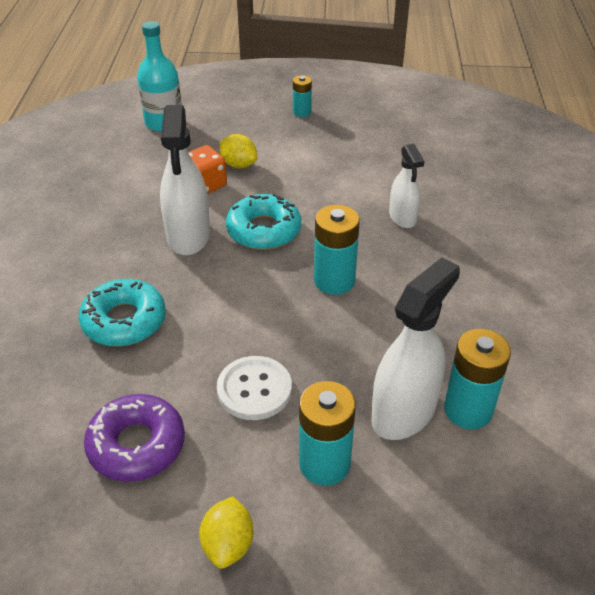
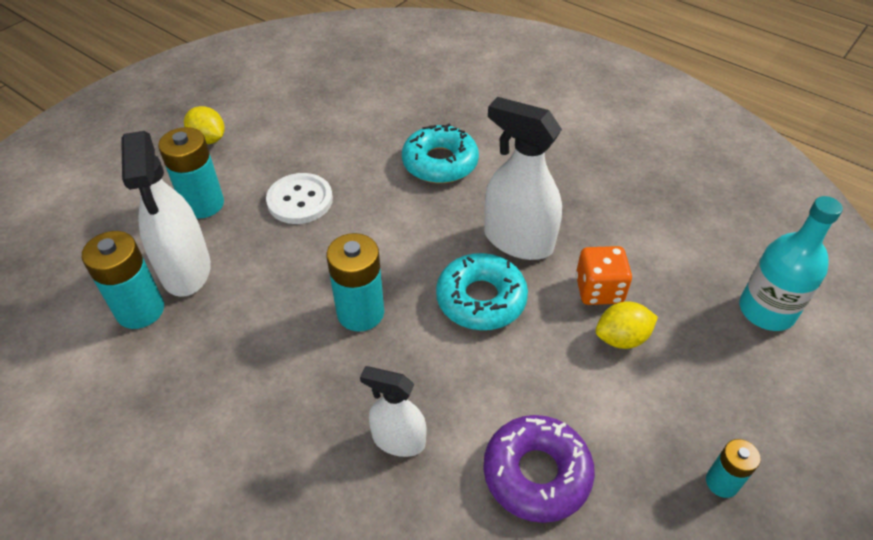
camera: 125 degrees right, 5 degrees up
purple donut [84,394,185,482] -> purple donut moved to [483,415,595,523]

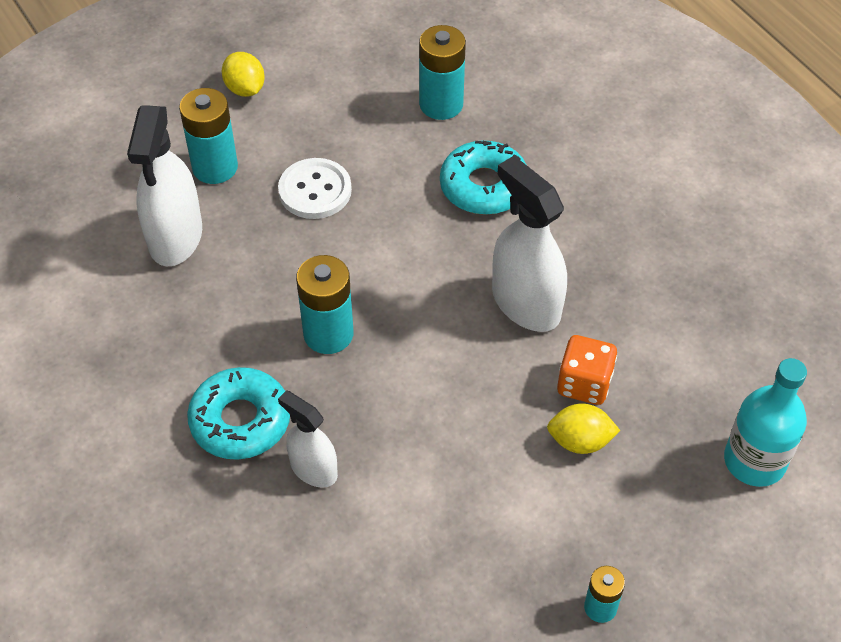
camera: 20 degrees right, 5 degrees up
turquoise battery [82,231,164,329] -> turquoise battery moved to [419,25,466,120]
turquoise donut [436,253,528,330] -> turquoise donut moved to [187,367,290,460]
purple donut [483,415,595,523] -> none

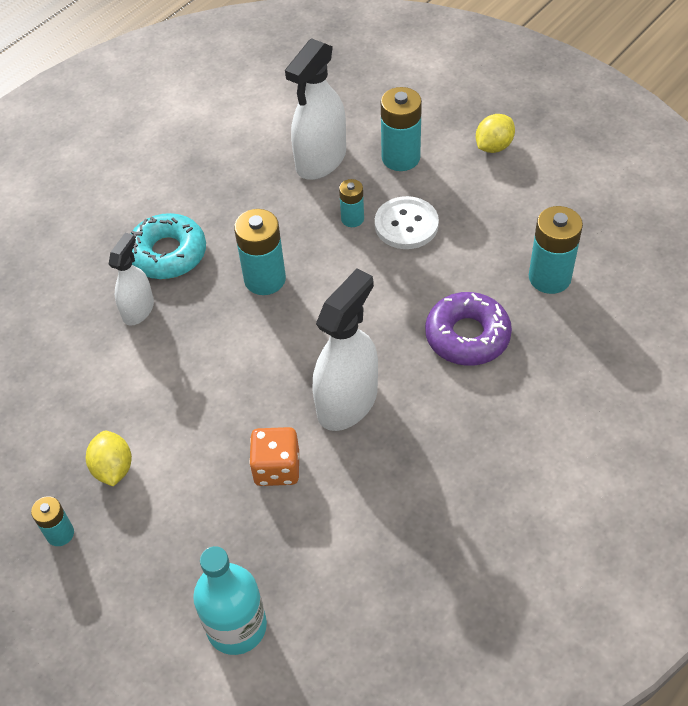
camera: 75 degrees right, 0 degrees up
white spray bottle [127,105,202,266] -> white spray bottle turned 45 degrees counterclockwise [285,38,346,180]
turquoise donut [440,141,526,215] -> purple donut [425,292,512,366]
yellow lemon [547,404,621,454] -> yellow lemon moved to [86,431,132,486]
none -> turquoise battery [339,179,364,227]

